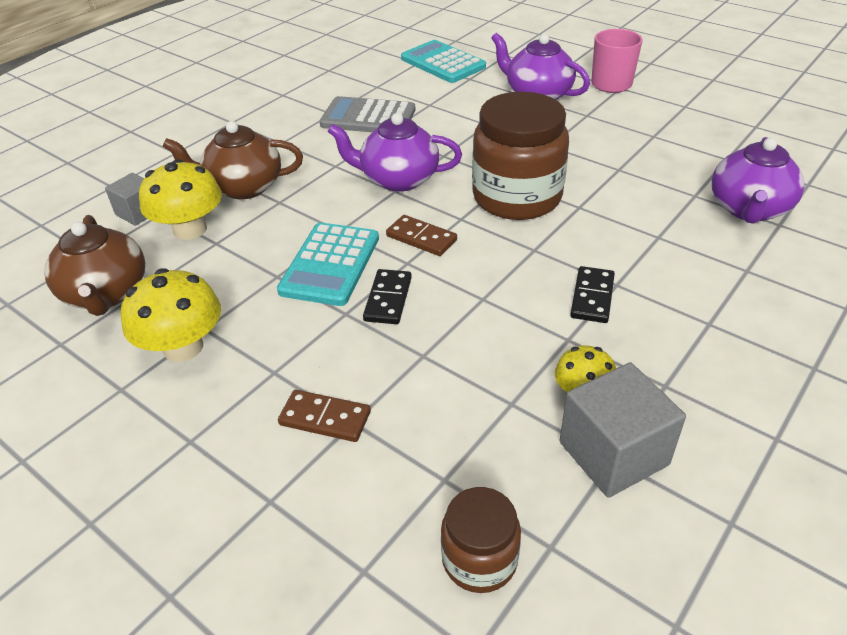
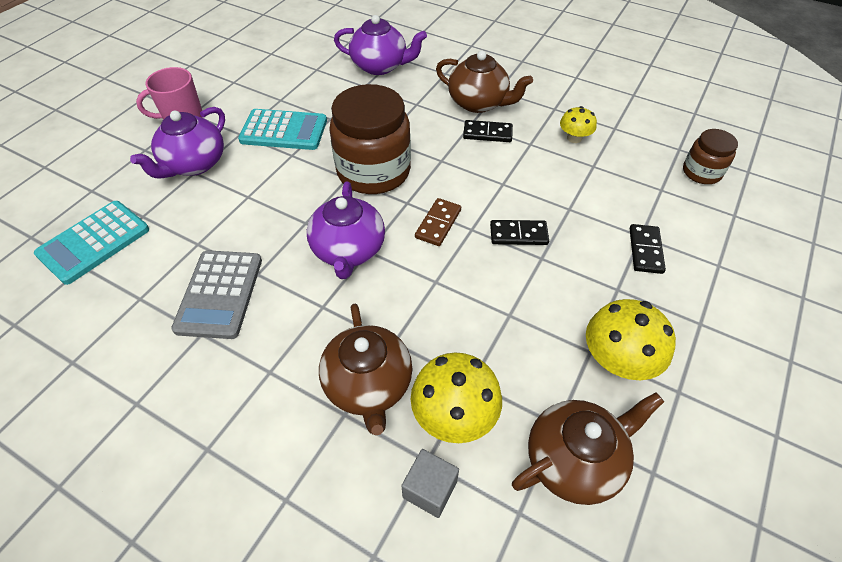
camera: 100 degrees left, 10 degrees up
turquoise calculator [277,222,379,306] -> turquoise calculator moved to [238,109,327,150]
brown domino [278,390,371,442] -> black domino [630,224,666,274]
grey cube [559,362,686,498] -> none
none -> brown teapot [436,51,533,113]

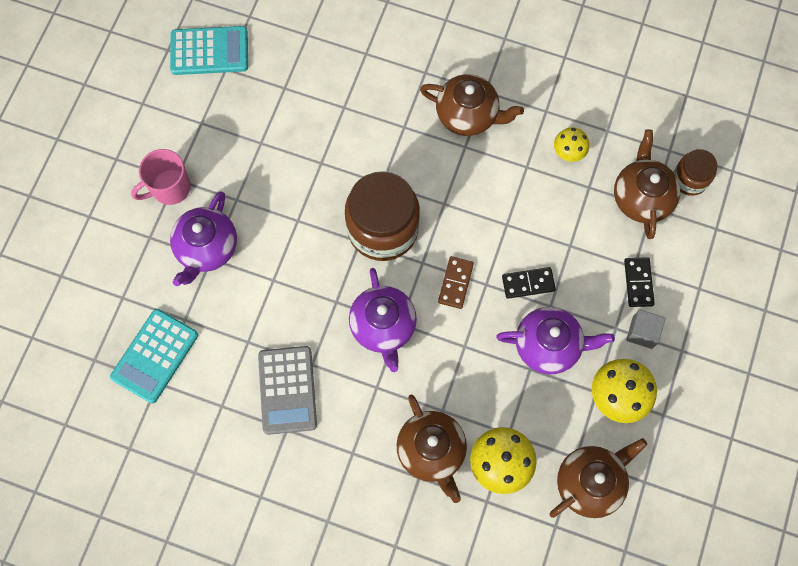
camera: 10 degrees left, 20 degrees up
turquoise calculator [238,109,327,150] -> turquoise calculator moved to [170,26,248,75]
purple teapot [334,15,427,75] -> purple teapot moved to [496,307,615,374]
grey cube [402,449,459,518] -> grey cube moved to [626,309,665,349]
black domino [463,120,513,142] -> none
none -> brown teapot [614,129,680,239]

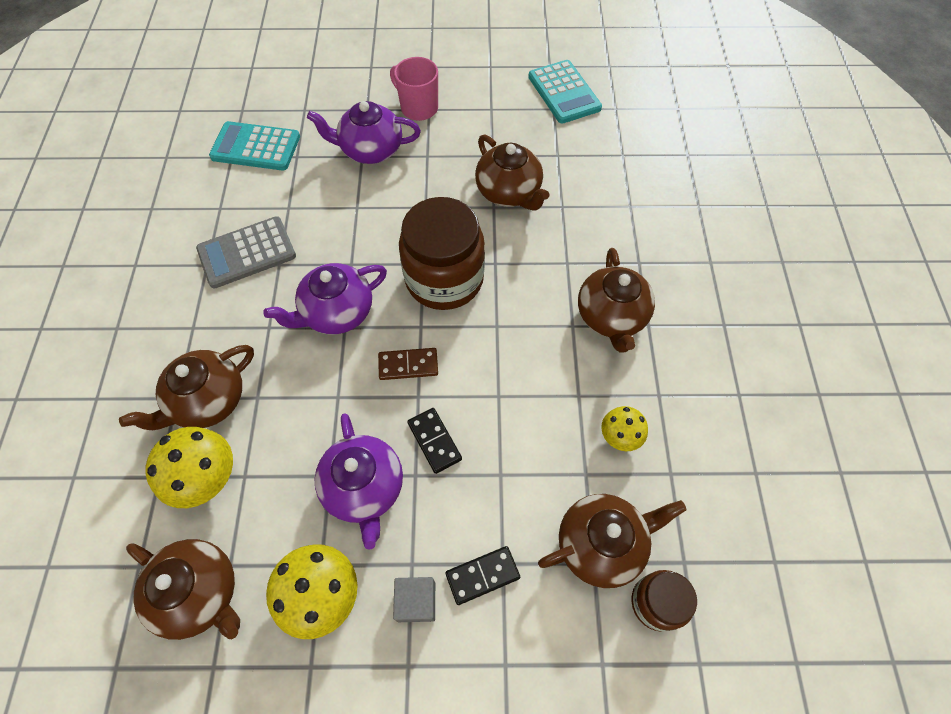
camera: 70 degrees right, 10 degrees down
none -> brown teapot [475,135,549,210]

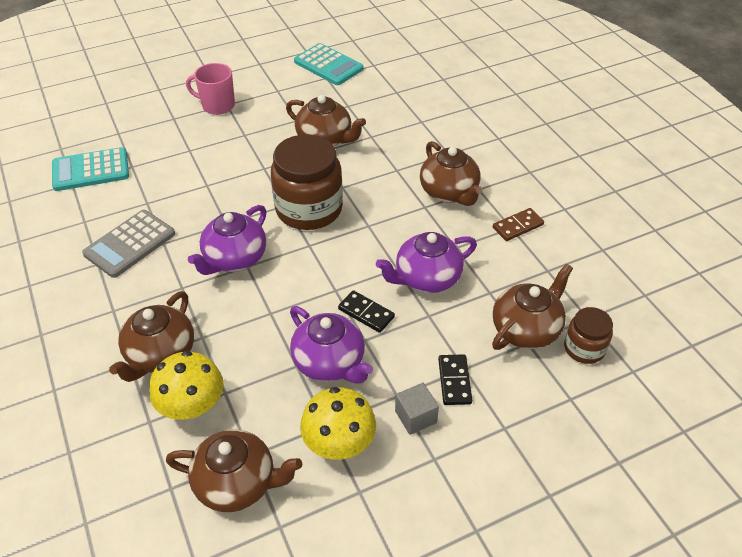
camera: 25 degrees left, 15 degrees down
purple teapot [307,101,421,164] -> purple teapot moved to [376,232,477,293]
brown domino [378,348,438,380] -> brown domino moved to [493,208,544,241]
black domino [445,546,520,605] -> black domino turned 45 degrees counterclockwise [438,354,472,405]
yellow mushroom [601,406,648,451] -> none

